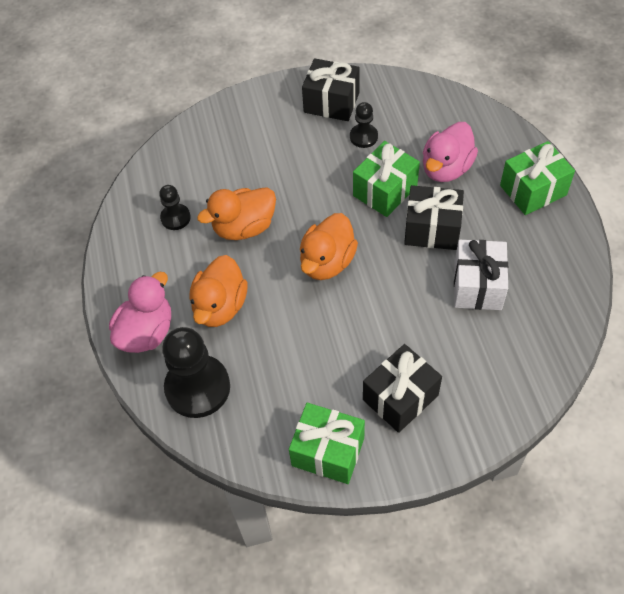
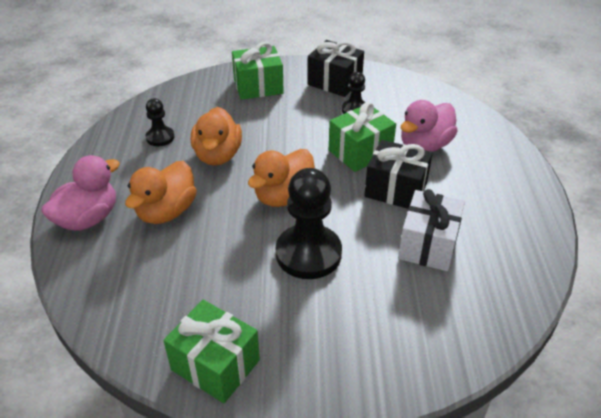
camera: 10 degrees right, 15 degrees down
black pawn [162,327,230,418] -> black pawn moved to [276,168,342,279]
orange duck [197,187,276,240] -> orange duck turned 75 degrees counterclockwise [191,107,242,166]
black gift [363,344,442,433] -> none
green gift [500,141,575,215] -> green gift moved to [232,42,284,100]

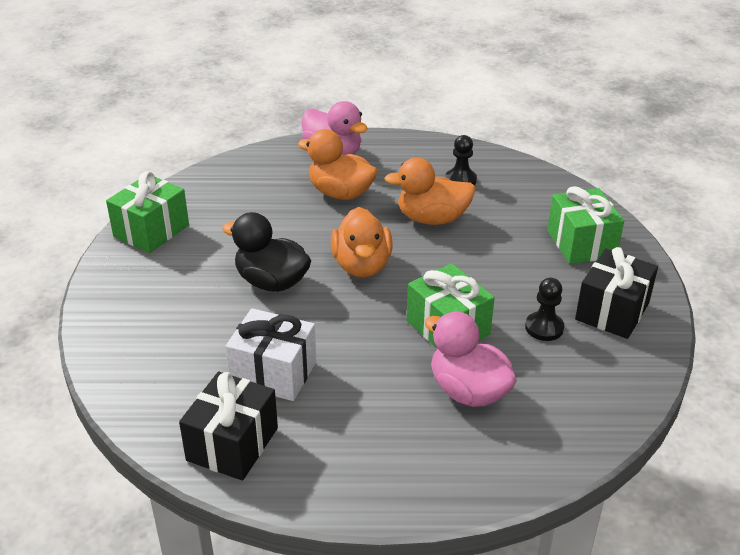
camera: 90 degrees right, 5 degrees down
orange duck [248,149,315,207] -> orange duck turned 135 degrees counterclockwise [331,207,393,277]
black pawn [276,168,342,279] -> black duck [222,212,311,292]
black gift [364,140,433,209] -> black gift moved to [179,372,278,481]

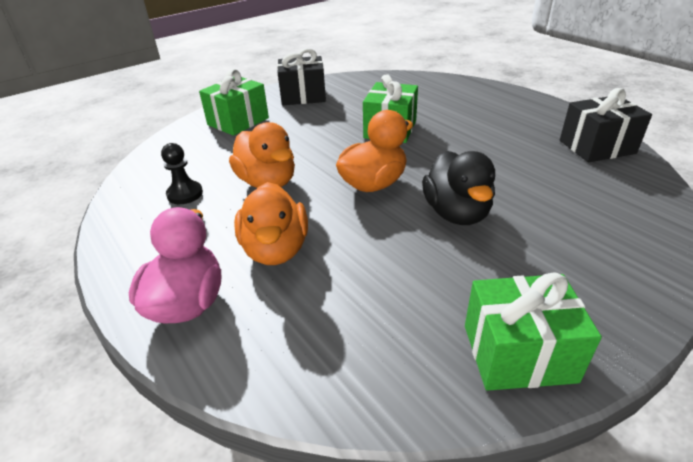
camera: 125 degrees left, 0 degrees up
white gift [225,308,316,401] -> none
pink duck [424,312,517,407] -> none
black pawn [525,278,564,341] -> none

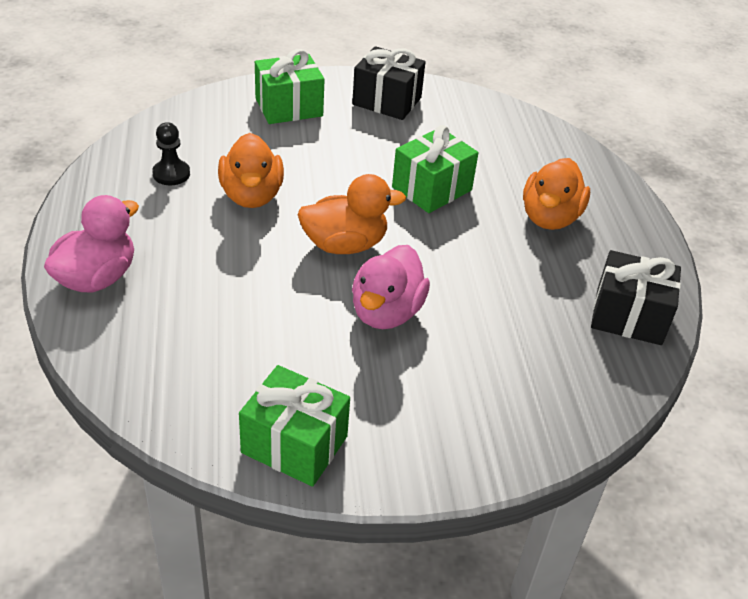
camera: 25 degrees right, 5 degrees up
orange duck [234,182,308,265] -> orange duck moved to [523,158,590,230]
black duck [422,151,495,225] -> pink duck [352,245,430,329]

